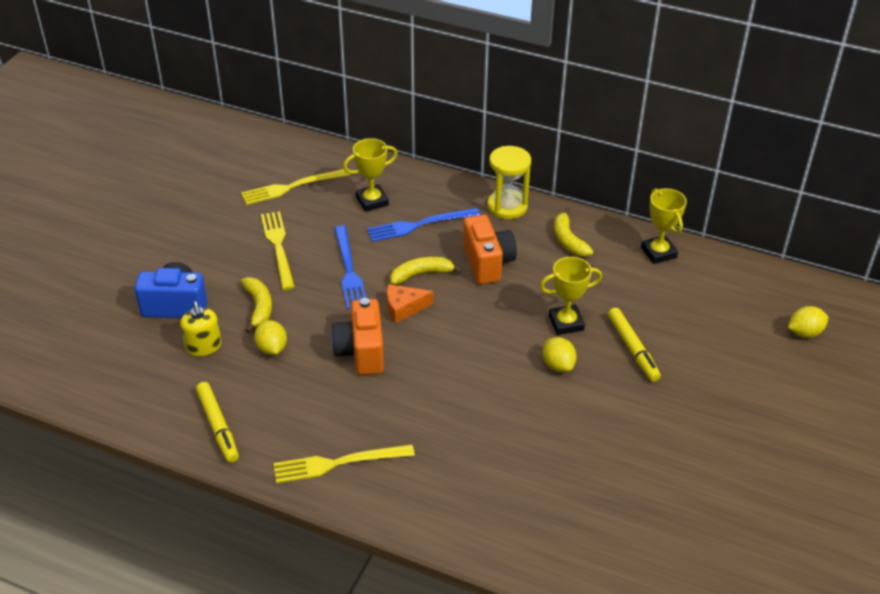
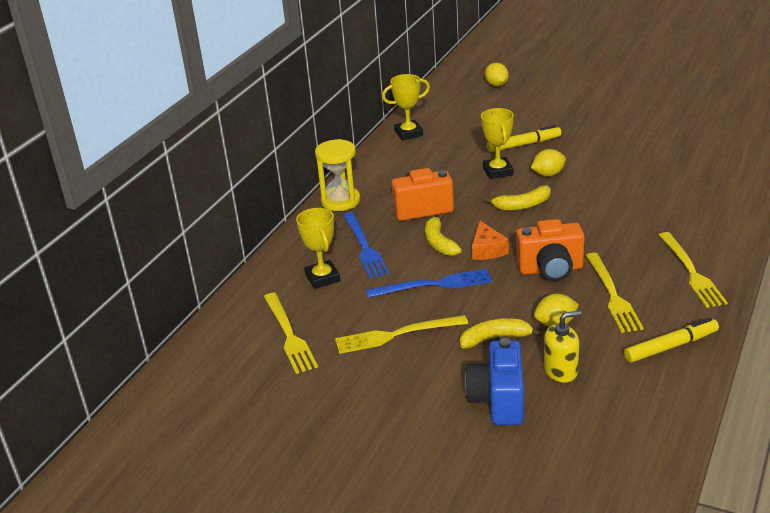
camera: 85 degrees left, 10 degrees down
yellow banana [554,208,593,257] -> yellow banana moved to [484,185,551,211]
none -> yellow fork [586,253,644,333]

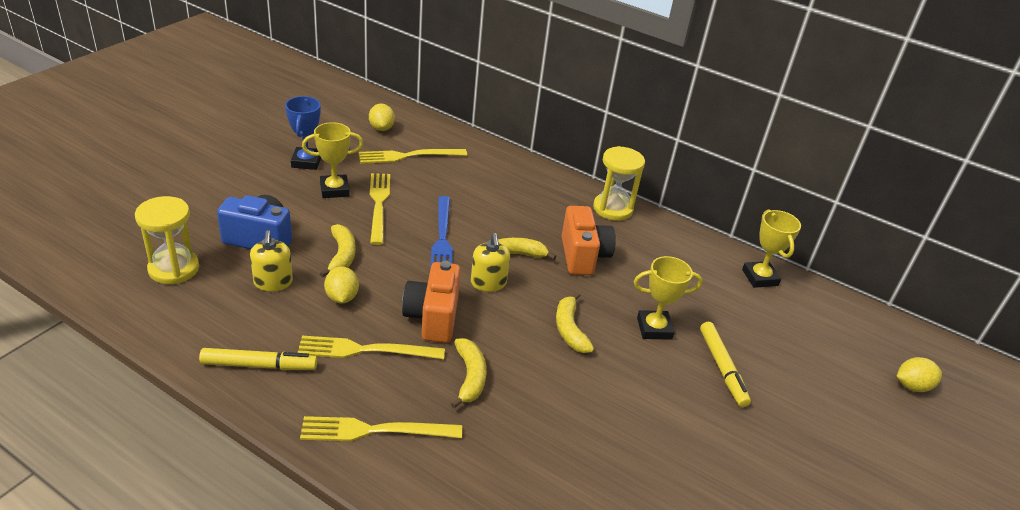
camera: 90 degrees right, 5 degrees up
yellow trophy [296,208,340,289] -> yellow trophy moved to [302,122,363,198]
blue fork [343,212,390,278] -> none
orange cheese [472,221,509,260] -> yellow soap dispenser [471,233,510,292]
yellow lemon [531,149,566,176] -> yellow lemon moved to [369,104,395,131]
yellow marker [624,318,719,363] -> yellow marker turned 75 degrees counterclockwise [199,348,317,370]
none -> yellow hourglass [135,196,199,284]
none -> blue trophy [285,96,321,170]
none -> yellow banana [451,338,487,408]

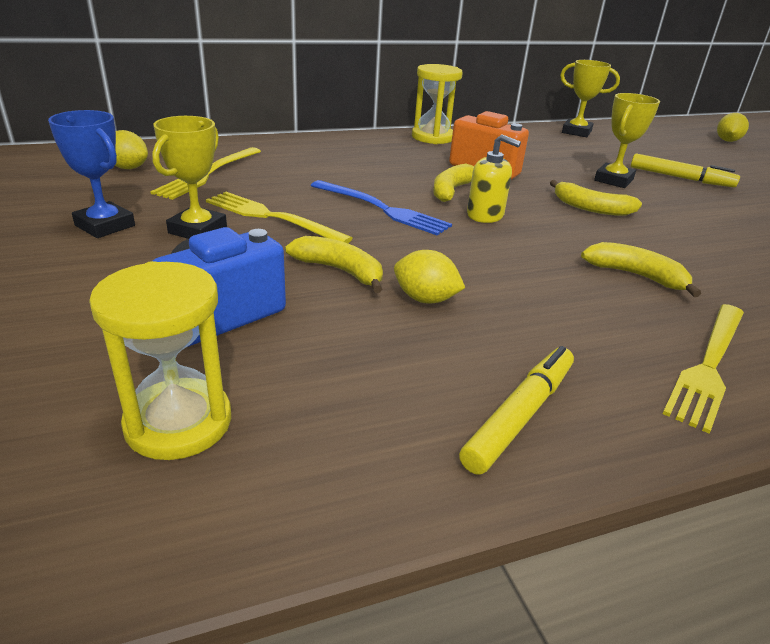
camera: 50 degrees left, 5 degrees down
yellow soap dispenser [250,230,293,291] -> none
yellow fork [297,336,445,359] -> none
orange camera [402,261,461,343] -> none

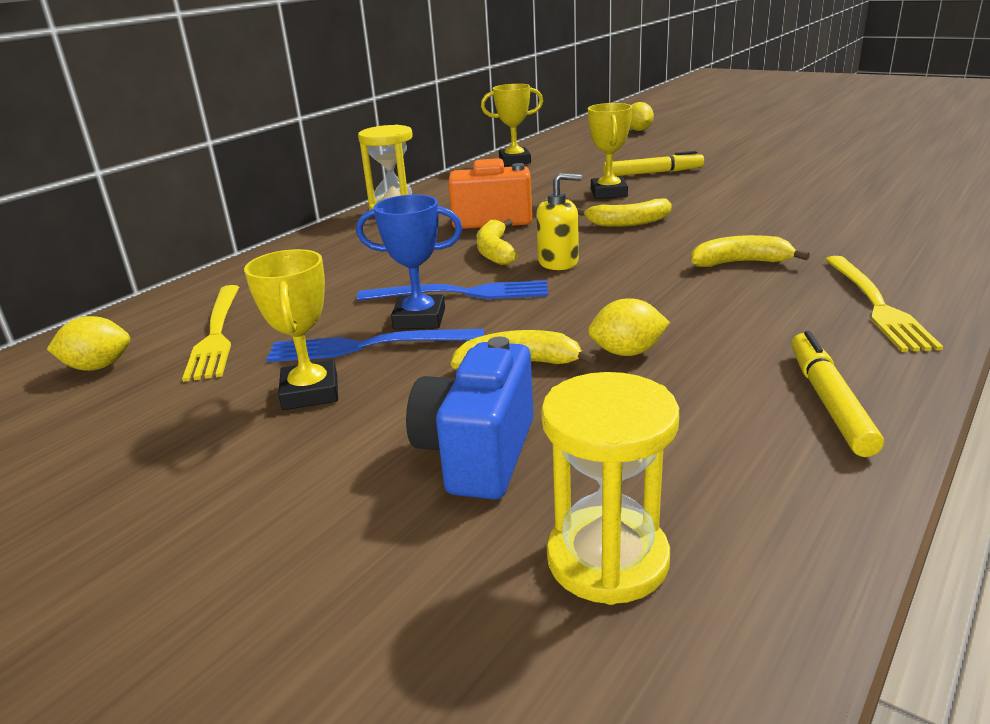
camera: 30 degrees left, 5 degrees down
blue trophy [48,110,135,238] -> blue trophy moved to [356,195,463,329]
yellow fork [206,192,353,243] -> blue fork [266,329,484,362]

